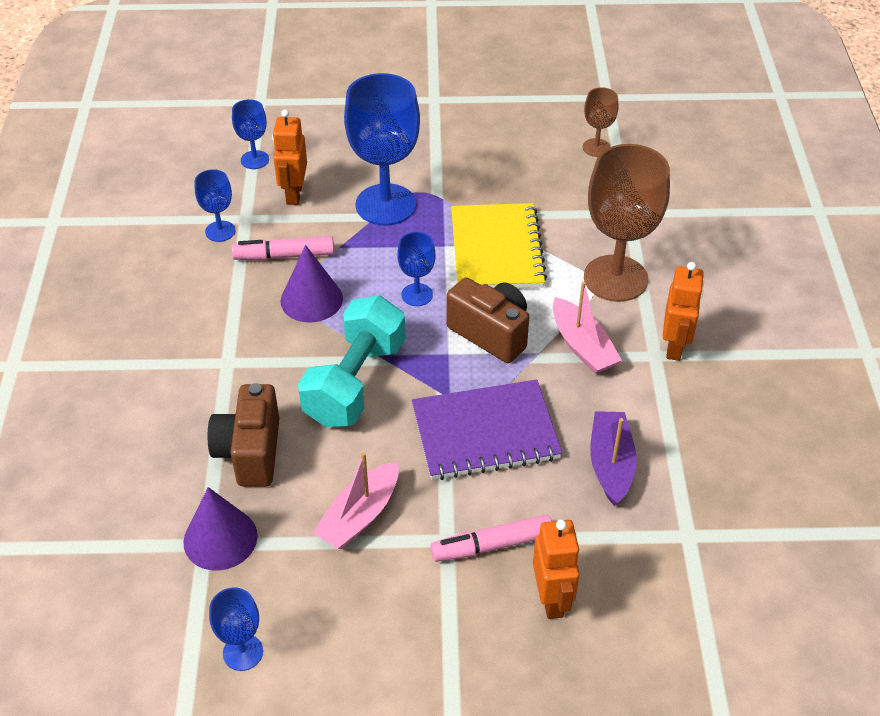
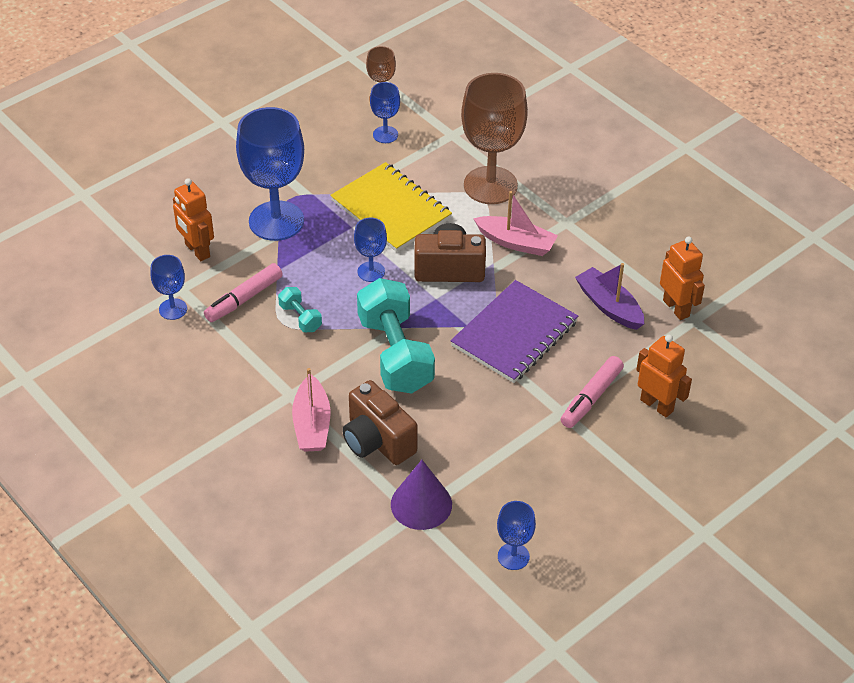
camera: 40 degrees left, 0 degrees up
blue goblet [232,99,269,169] -> blue goblet moved to [370,82,400,143]
purple cone [280,245,343,323] -> turquoise dumbbell [278,287,322,332]
pink boat [313,452,399,549] -> pink boat moved to [292,368,331,452]
orange robot [663,262,704,361] -> orange robot moved to [660,237,705,320]

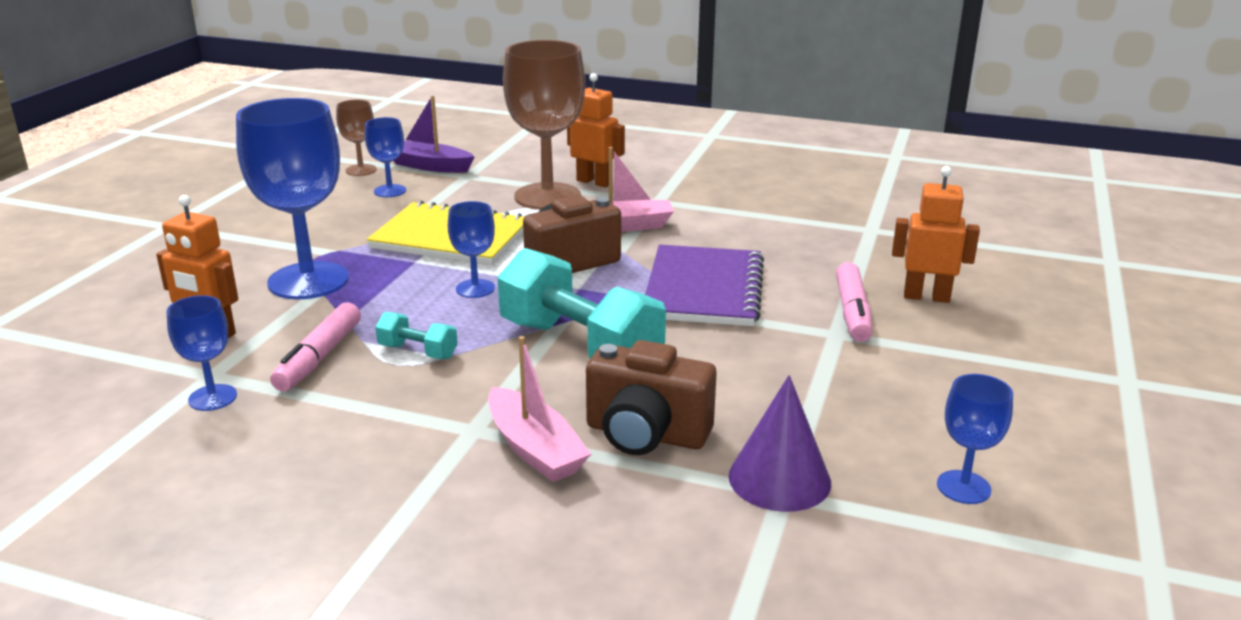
camera: 30 degrees left, 20 degrees down
purple boat [575,263,644,330] -> purple boat moved to [393,95,475,173]
orange robot [660,237,705,320] -> orange robot moved to [567,73,625,187]

